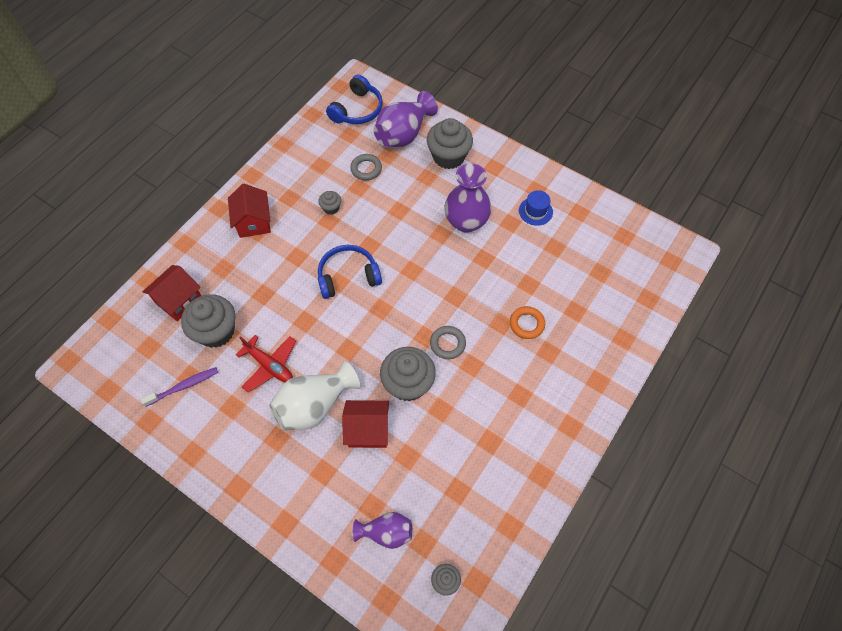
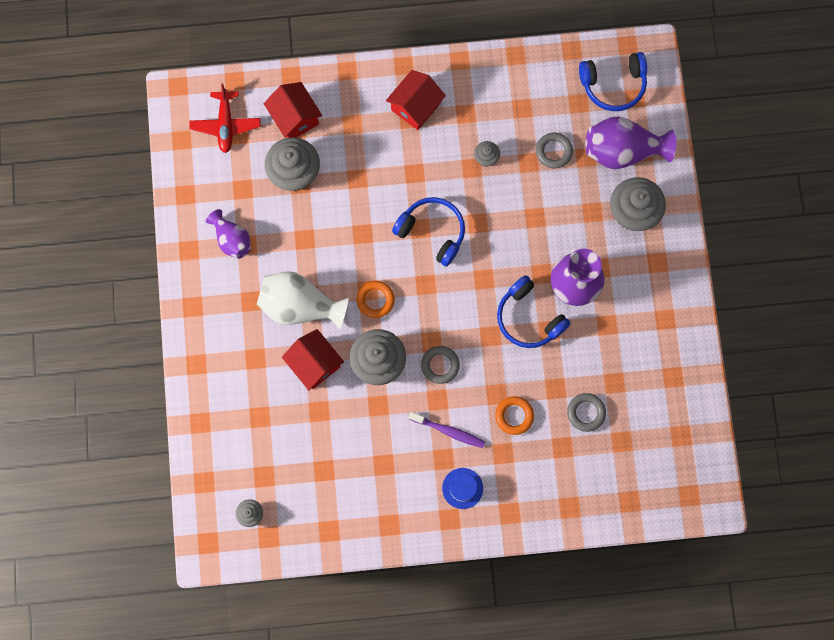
camera: 50 degrees right, 15 degrees up
purple toothbrush [141,367,218,407] -> purple toothbrush moved to [409,412,485,448]
red house [142,265,201,321] -> red house turned 60 degrees clockwise [264,82,322,138]
red plane [236,335,296,392] -> red plane moved to [190,83,261,153]
purple vase [353,512,412,549] -> purple vase moved to [206,209,251,259]
blue hat [519,190,553,226] -> blue hat moved to [442,468,483,509]
none -> orange ring [356,281,395,318]
none -> blue headphones [497,275,571,348]
none -> grey ring [567,393,606,432]

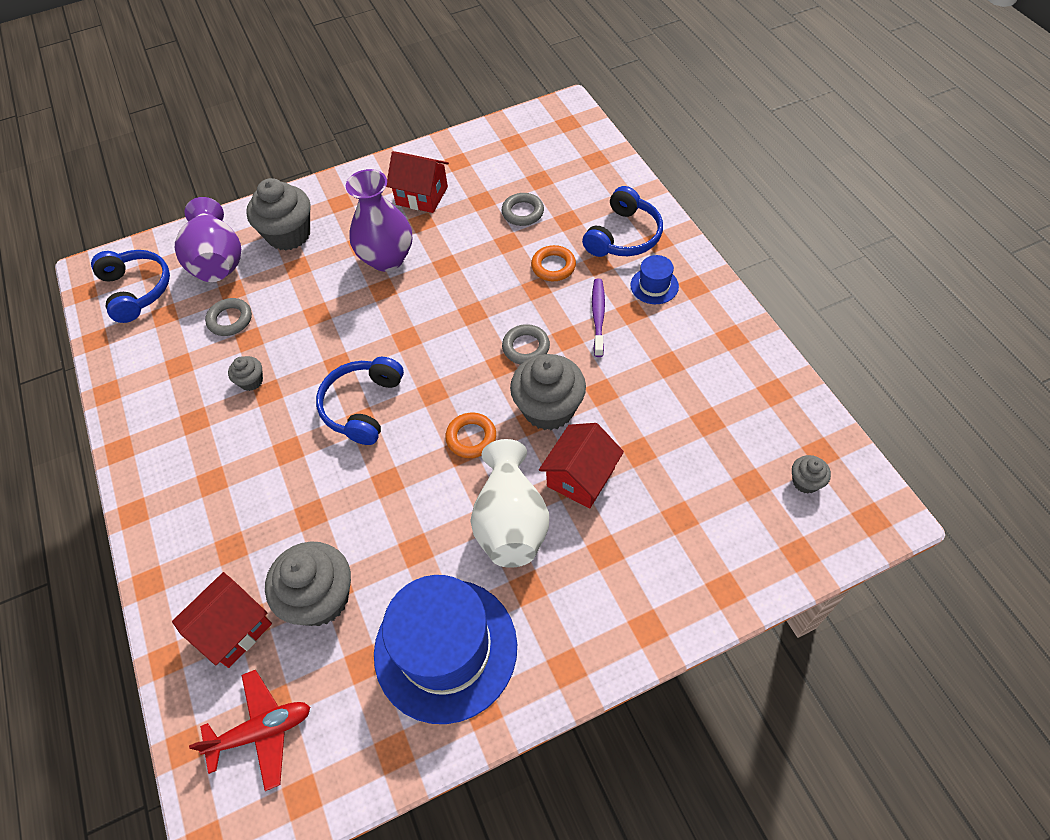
camera: 105 degrees left, 20 degrees down
purple vase [206,209,251,259] -> blue hat [374,575,517,724]
red house [386,70,446,130] -> red house moved to [386,151,449,213]
blue headphones [497,275,571,348] -> blue headphones moved to [582,186,663,257]

